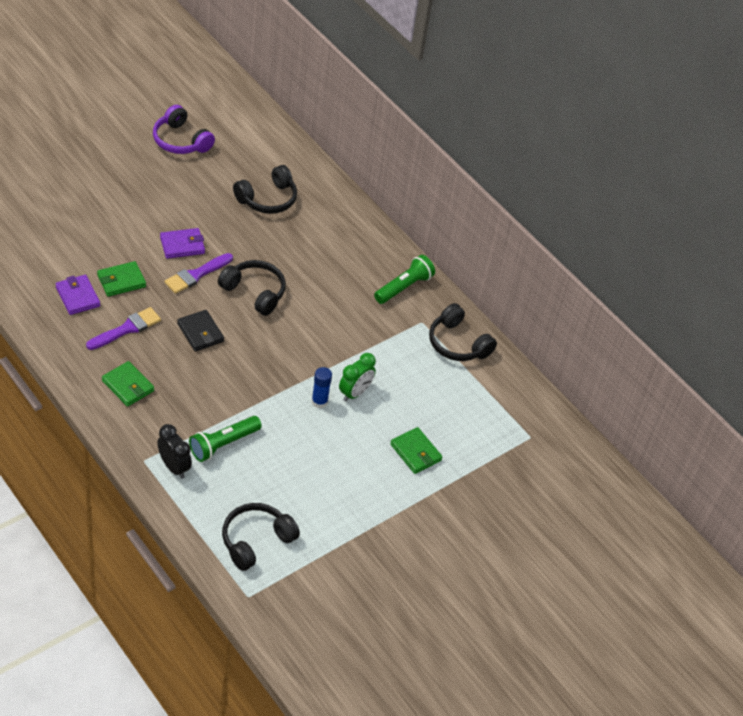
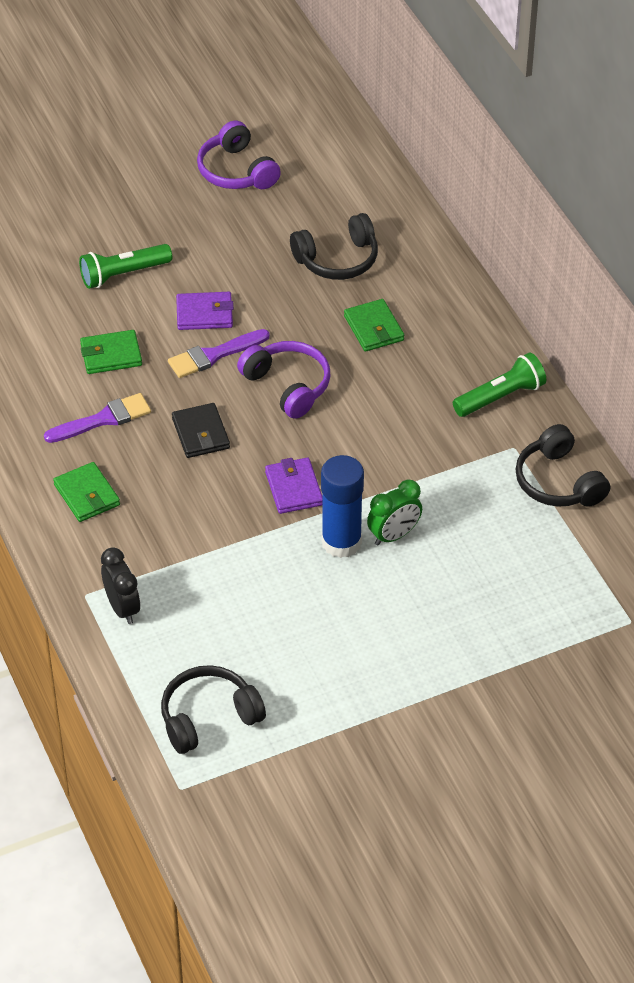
camera: 20 degrees right, 0 degrees up
purple wallet [56,275,100,315] -> purple wallet moved to [265,458,323,514]
green flashlight [189,416,262,462] -> green flashlight moved to [79,244,172,289]
black headphones [218,260,286,316] -> purple headphones [237,341,330,419]
blue glue stick [312,367,332,408] -> blue glue stick [321,455,364,558], size x1.75
green wallet [390,427,443,474] -> green wallet moved to [344,299,404,352]

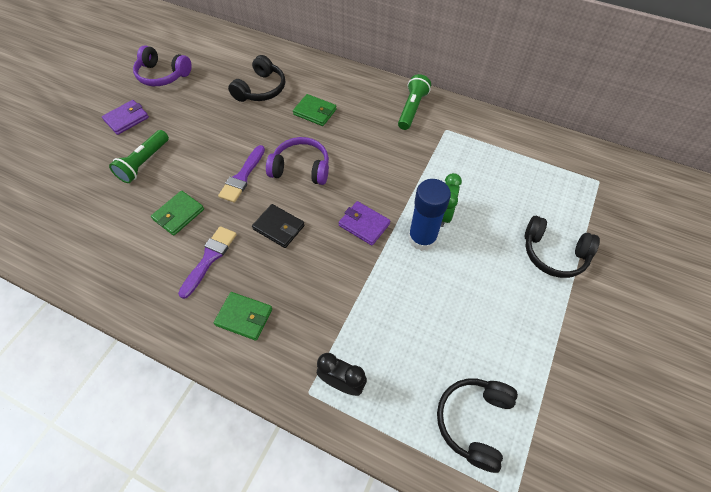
camera: 40 degrees left, 10 degrees up
purple wallet [176,292,234,330] -> purple wallet moved to [102,100,149,135]
black headphones [515,424,610,507] -> black headphones moved to [525,216,600,278]

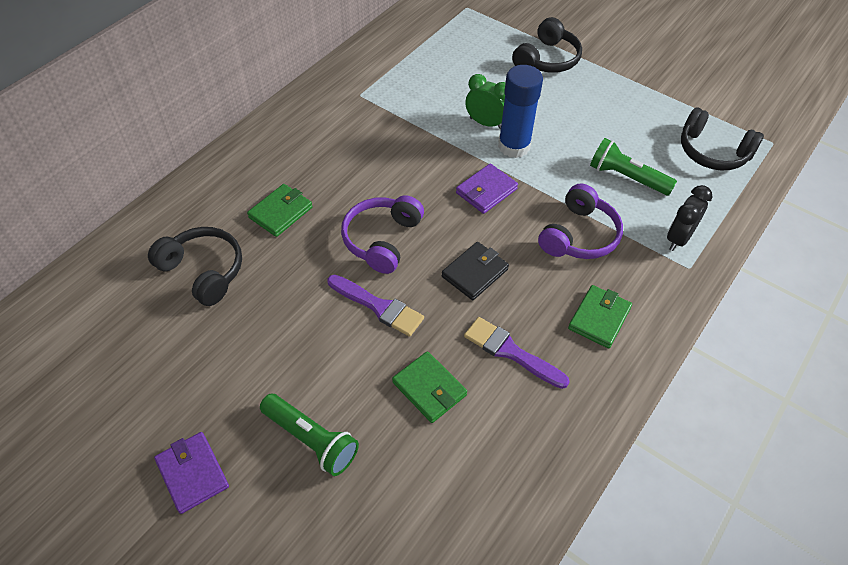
camera: 80 degrees left, 5 degrees down
purple headphones [133,45,192,86] -> purple headphones moved to [538,183,623,259]
green flashlight [398,74,431,130] -> green flashlight moved to [590,138,677,196]

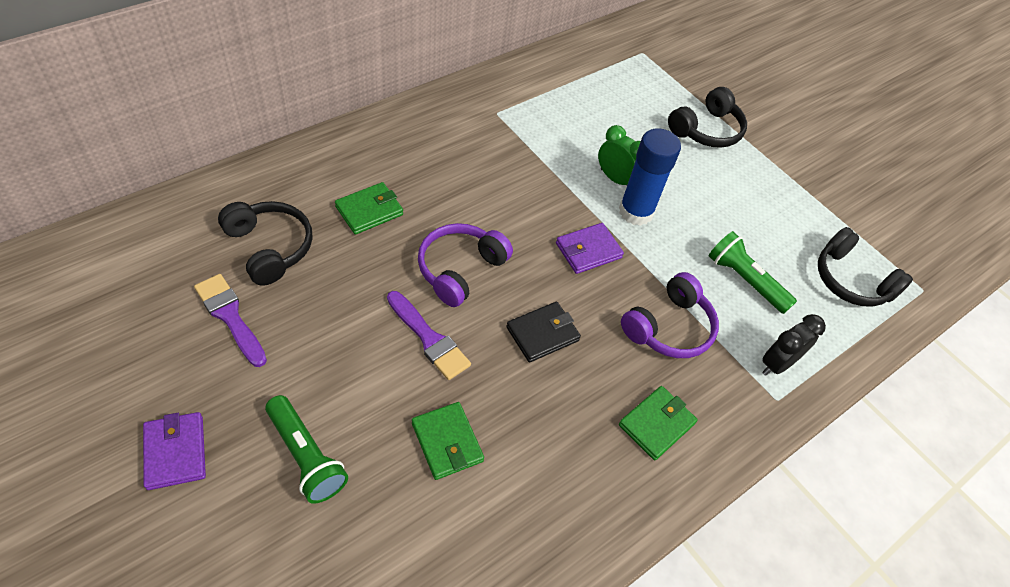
camera: 10 degrees right, 0 degrees up
purple brush [464,317,569,389] -> purple brush moved to [194,274,267,367]

